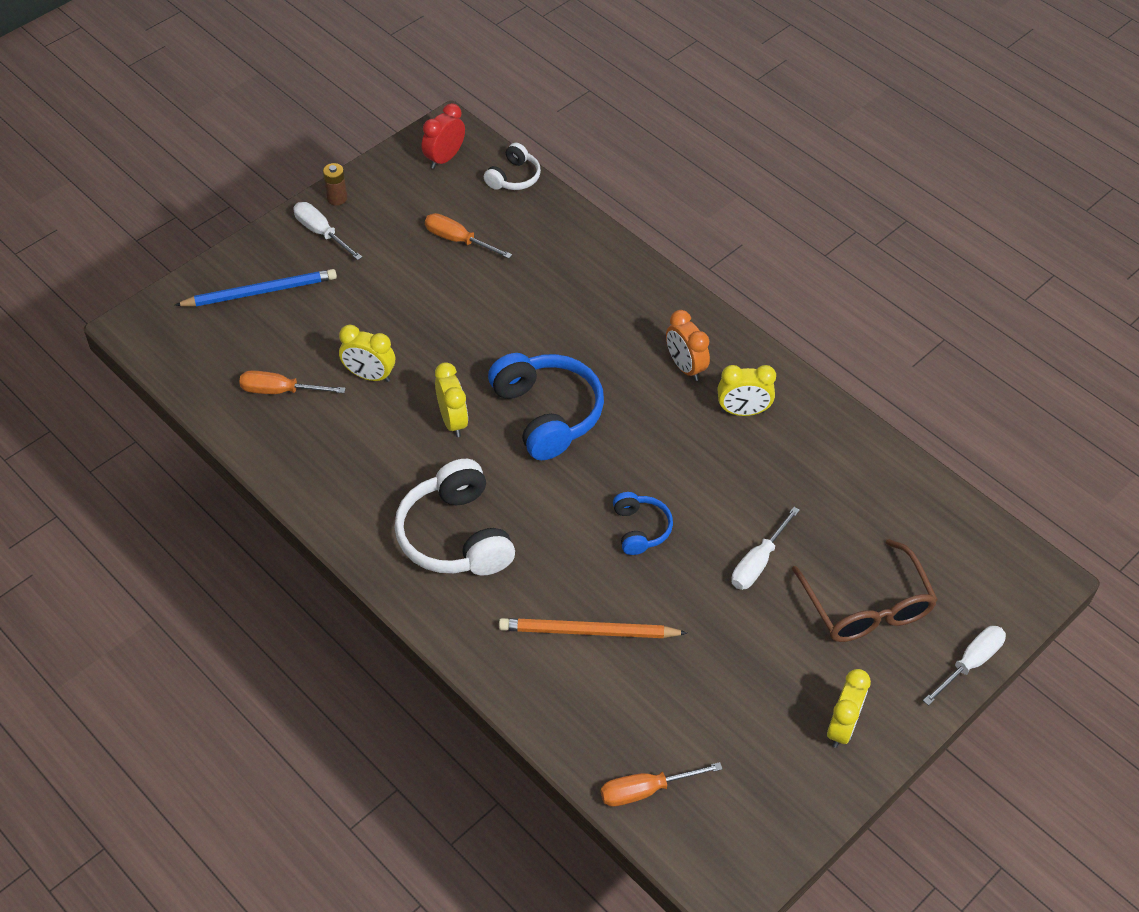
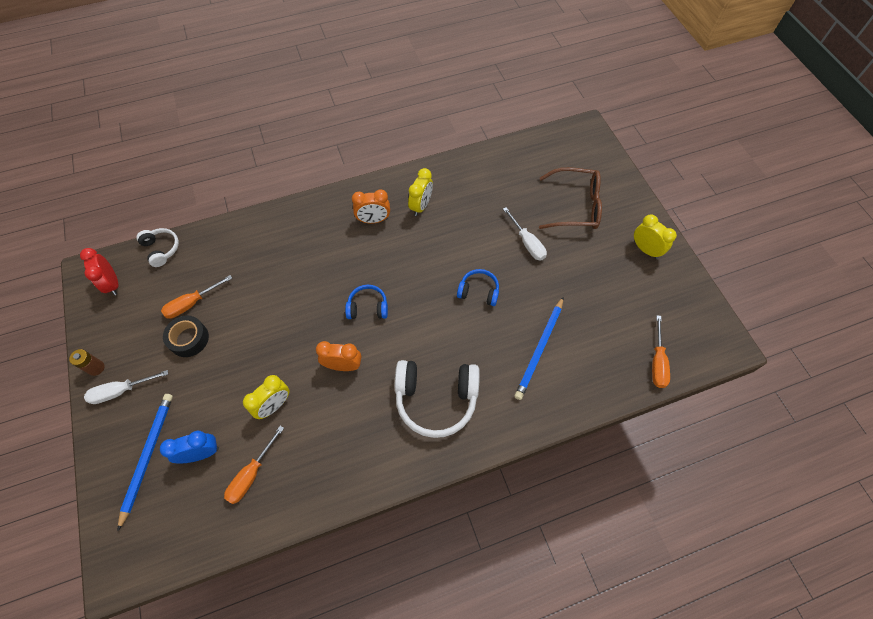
camera: 65 degrees left, 10 degrees up
yellow clock [435,362,468,437] -> orange clock [316,341,361,371]
blue headphones [488,353,604,460] -> blue headphones [345,285,388,319], size x0.53
orange pencil [499,618,687,638] -> blue pencil [514,297,563,400]
white screwdriver [923,626,1006,706] -> none
none -> blue clock [160,431,219,464]
none -> black tape [163,316,209,357]

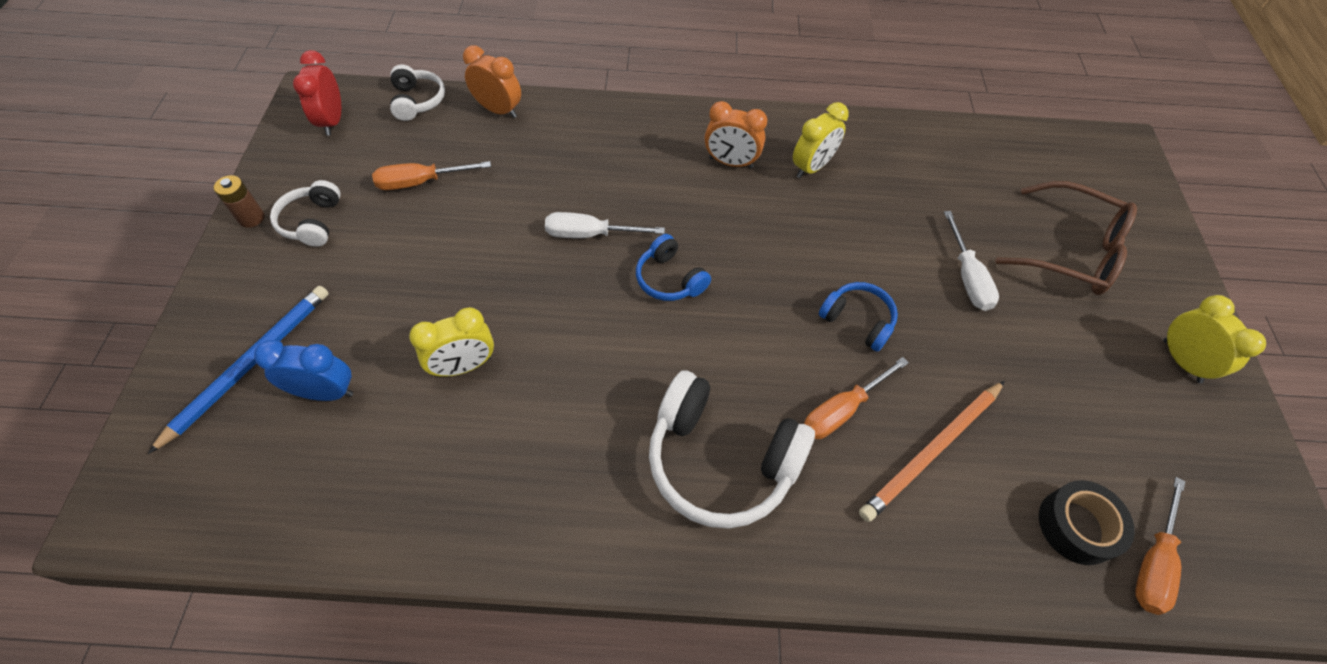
camera: 20 degrees right, 5 degrees down
white screwdriver [84,370,168,404] -> white screwdriver moved to [545,212,665,238]
black tape [163,316,209,357] -> black tape moved to [1039,480,1135,565]
orange screwdriver [224,426,284,504] -> orange screwdriver moved to [804,357,909,439]
orange clock [316,341,361,371] -> orange clock moved to [463,45,521,118]
blue headphones [345,285,388,319] -> blue headphones turned 150 degrees counterclockwise [636,234,711,301]
blue pencil [514,297,563,400] -> orange pencil [859,381,1005,522]
none -> white headphones [270,180,341,247]

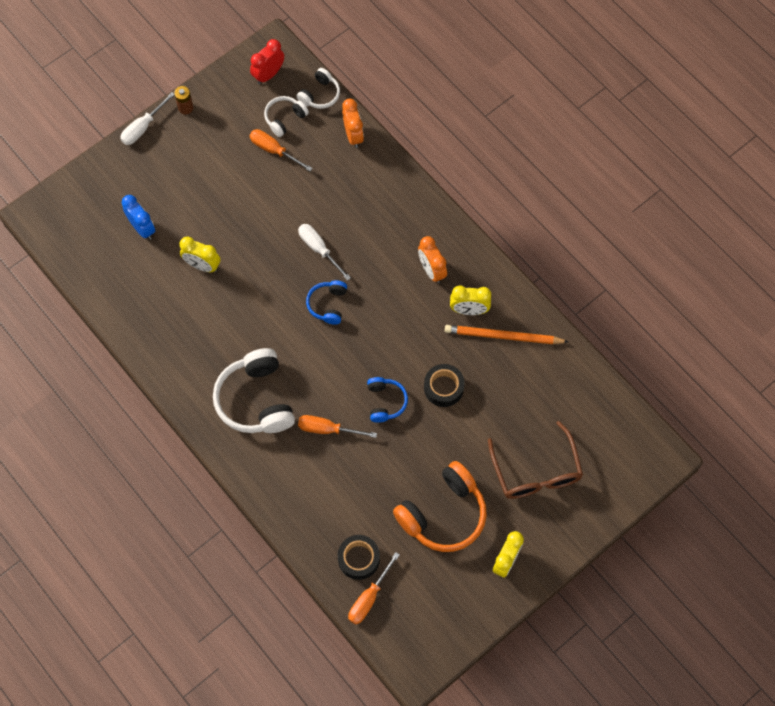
camera: 50 degrees right, 10 degrees up
blue pencil [148,286,329,454] -> none
white headphones [270,180,341,247] -> white headphones moved to [264,96,309,137]
orange pencil [859,381,1005,522] -> orange pencil moved to [445,325,568,344]
white screwdriver [944,211,999,311] -> white screwdriver moved to [120,92,174,145]
orange screwdriver [1135,477,1185,615] -> orange screwdriver turned 45 degrees counterclockwise [348,552,400,624]
none -> orange headphones [393,461,487,552]
none -> black tape [424,364,465,407]

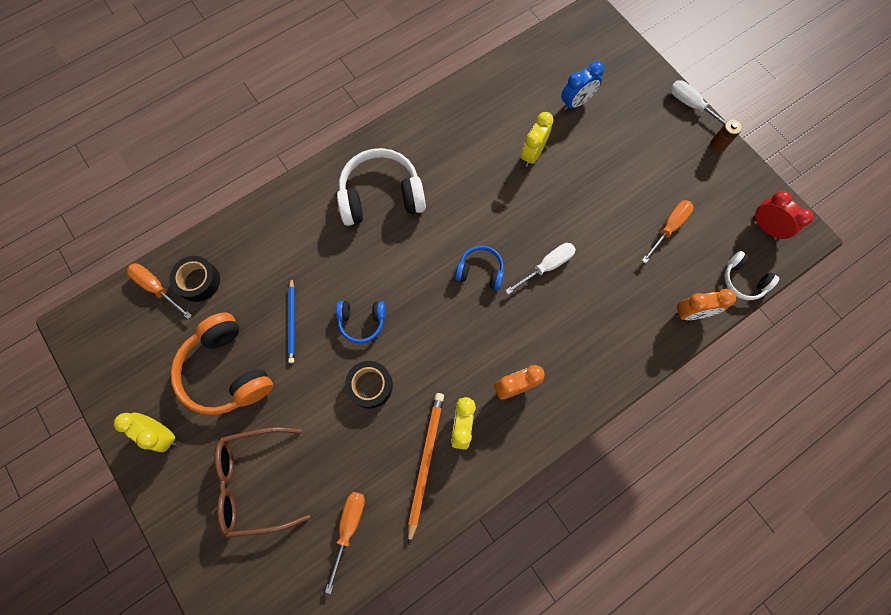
camera: 95 degrees right, 5 degrees up
white headphones [264,96,309,137] -> none
orange screwdriver [298,415,377,438] -> orange screwdriver moved to [325,492,365,594]
none -> blue pencil [288,277,295,363]

